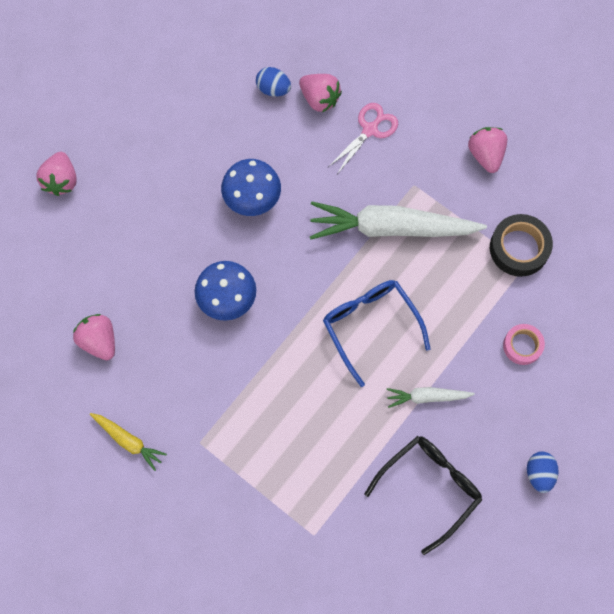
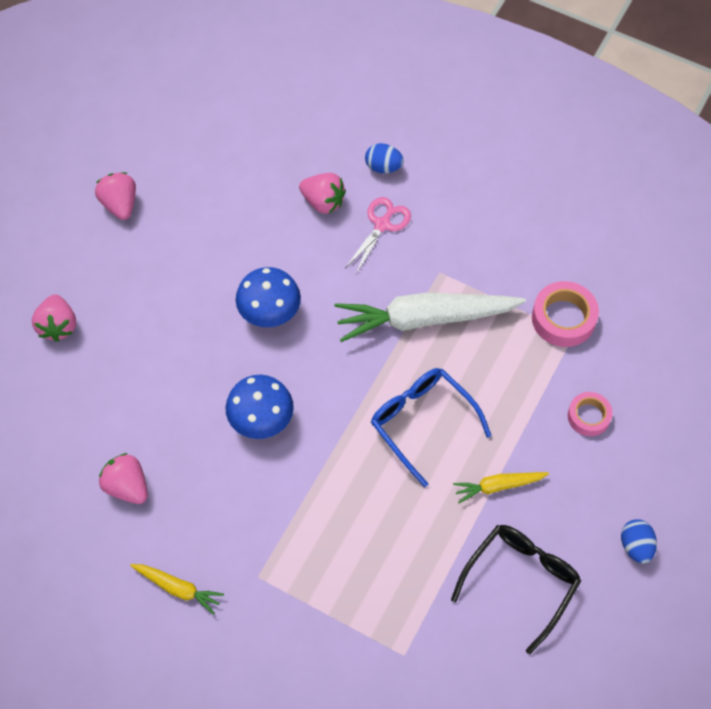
camera: 10 degrees left, 10 degrees down
blue egg [256,67,291,96] -> blue egg moved to [365,143,404,173]
white carrot [387,387,475,408] -> yellow carrot [453,472,549,503]
pink strawberry [468,127,507,173] -> pink strawberry moved to [95,172,136,220]
black tape [490,214,553,277] -> pink tape [532,281,599,347]

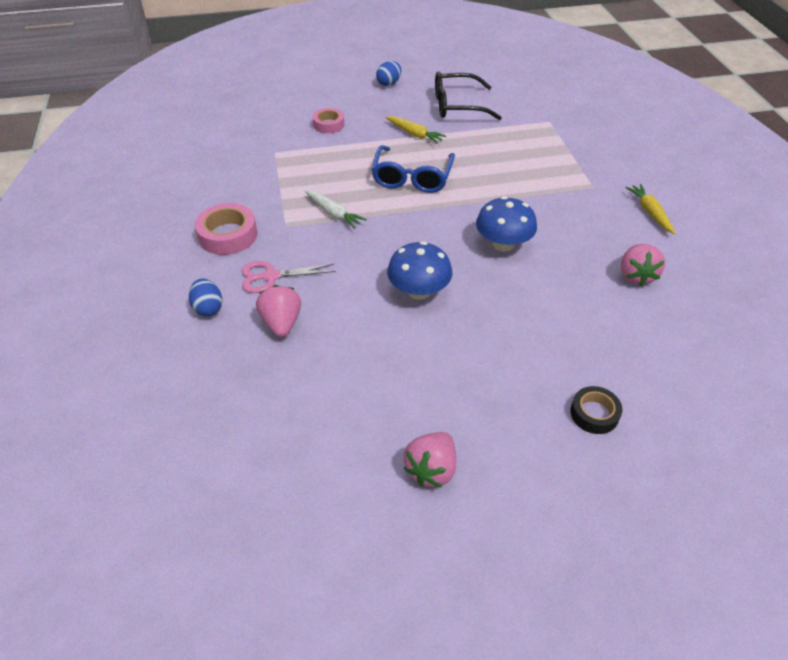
camera: 130 degrees left, 15 degrees down
pink strawberry [32,294,76,342] -> black tape [570,386,622,434]
white carrot [335,292,526,342] -> white carrot [305,190,367,229], size x0.48
pink tape [532,281,599,347] -> pink tape moved to [195,203,258,255]

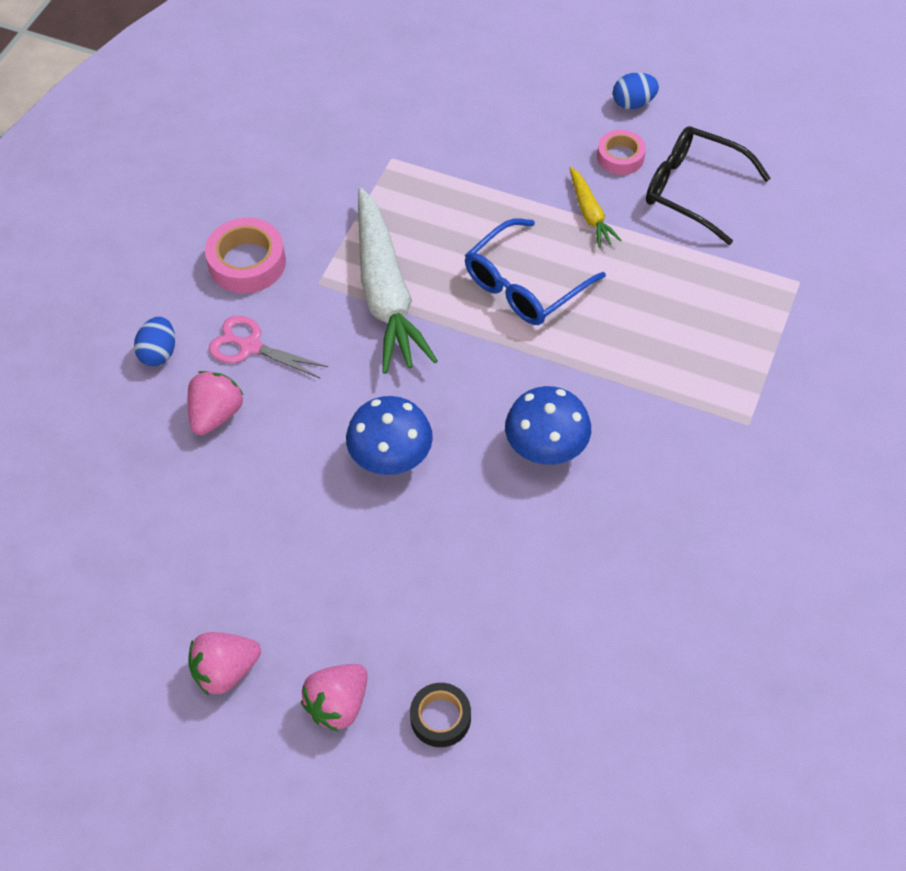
camera: 35 degrees right, 10 degrees up
white carrot [305,190,367,229] -> white carrot [358,188,438,374], size x2.10
pink tape [313,108,344,133] -> pink tape moved to [597,130,646,175]
pink strawberry [621,244,665,286] -> pink strawberry moved to [301,664,368,732]
yellow carrot [625,184,675,234] -> none

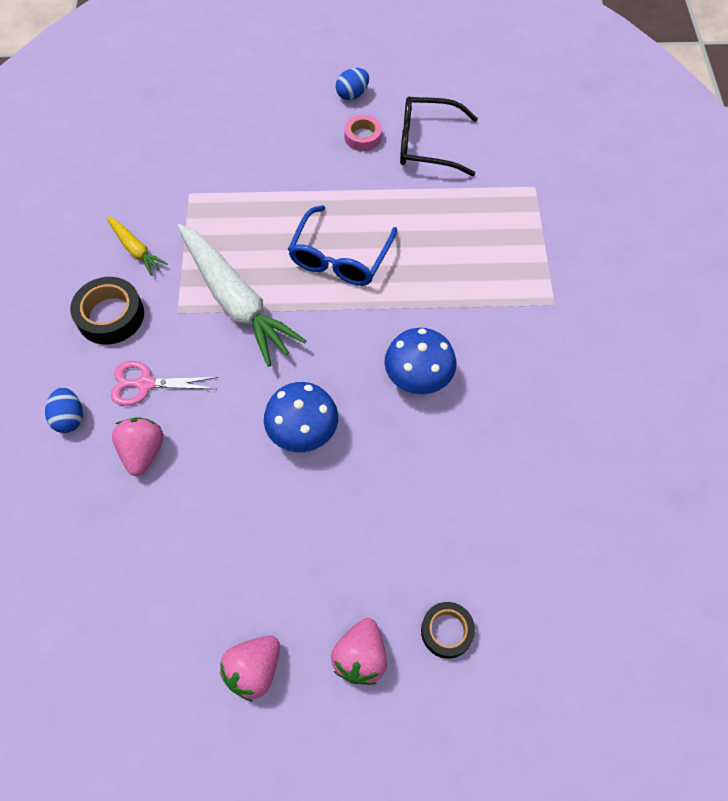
camera: 25 degrees left, 5 degrees up
pink tape [205,218,286,293] -> black tape [70,277,144,345]
yellow carrot [570,167,622,248] -> yellow carrot moved to [106,216,167,276]

